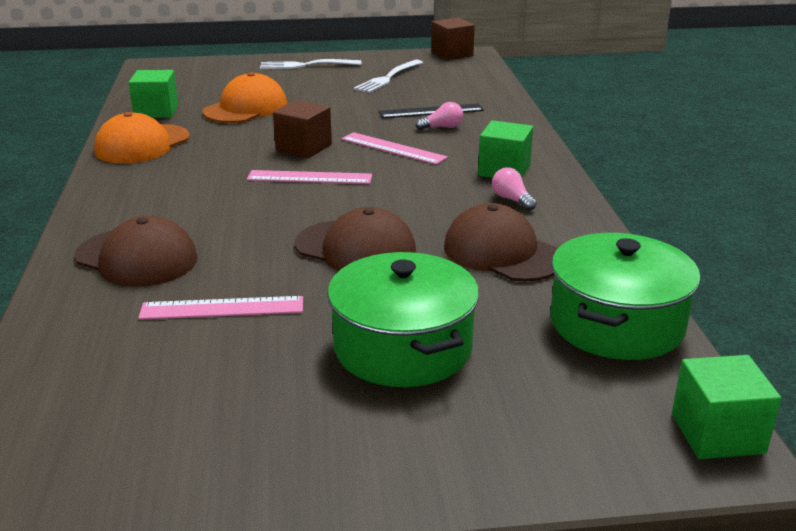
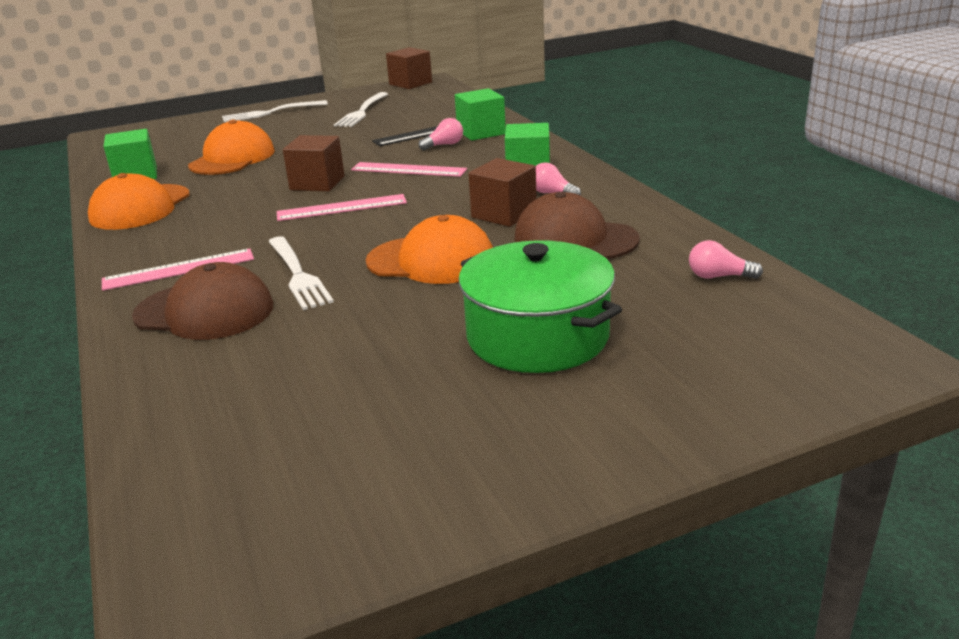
camera: 15 degrees left, 0 degrees up
pink ruler [138,296,303,320] -> pink ruler moved to [102,248,254,291]
brown cap [295,207,416,271] -> orange cap [366,215,493,284]
green pot [550,233,700,360] -> pink light bulb [689,240,763,279]
green cube [672,355,781,459] -> green cube moved to [455,88,506,141]
none -> white fork [268,236,334,310]
none -> brown cube [468,158,537,227]

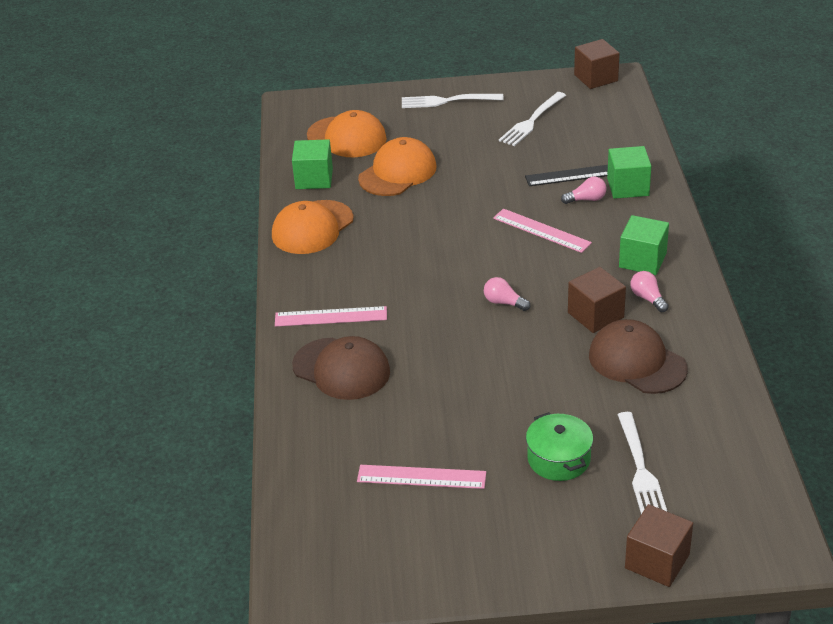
camera: 20 degrees right, 10 degrees up
white fork [268,236,334,310] -> white fork moved to [617,412,667,514]
pink ruler [277,194,407,221] -> pink ruler moved to [357,465,486,489]
brown cube [283,135,345,191] -> brown cube moved to [625,504,693,587]
orange cap [366,215,493,284] -> orange cap moved to [307,110,387,157]
green pot [459,240,622,373] -> green pot [526,412,593,481], size x0.61
pink light bulb [689,240,763,279] -> pink light bulb moved to [484,277,531,311]

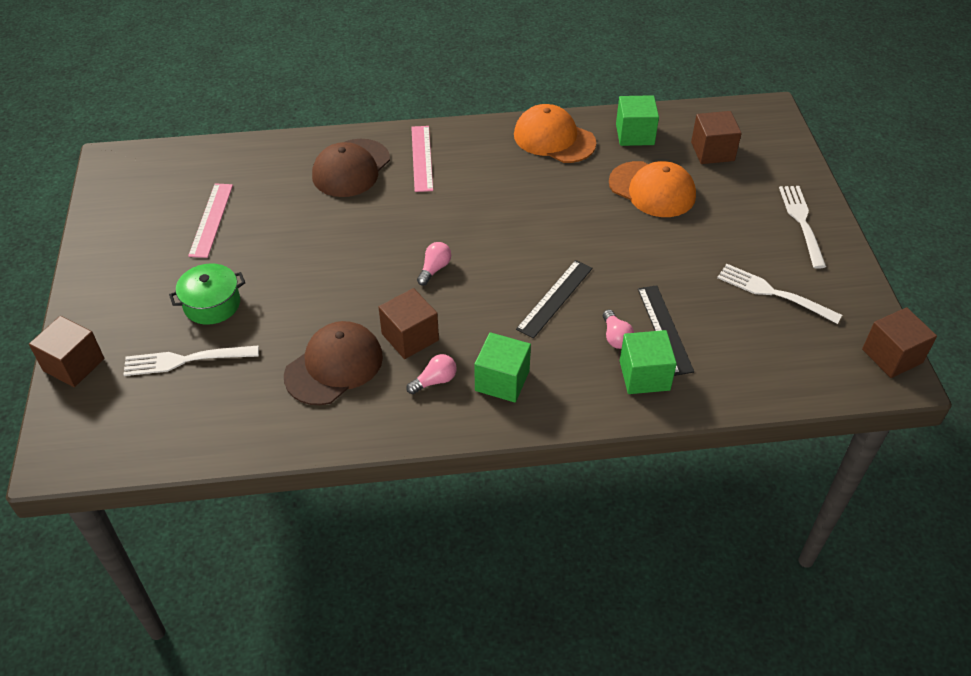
camera: 85 degrees right, 10 degrees up
orange cap [307,110,387,157] -> brown cube [691,111,742,164]
pink ruler [493,209,592,253] -> black ruler [516,260,593,339]

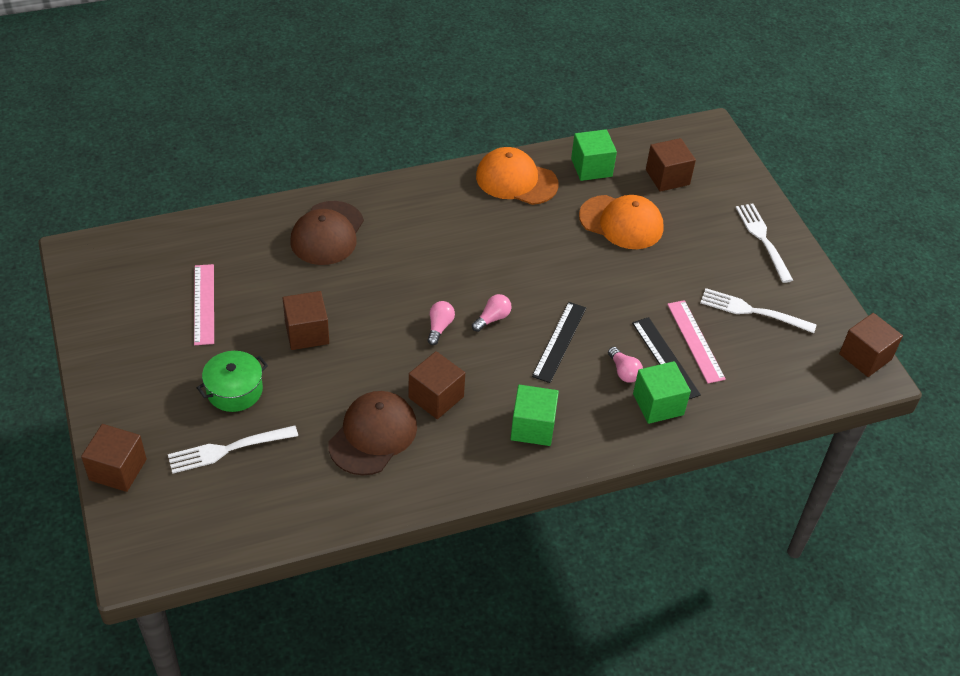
camera: 15 degrees left, 0 degrees up
pink light bulb [406,354,457,394] -> pink light bulb moved to [472,294,512,332]
pink ruler [411,126,433,192] -> pink ruler moved to [667,300,726,383]
none -> brown cube [283,291,329,350]

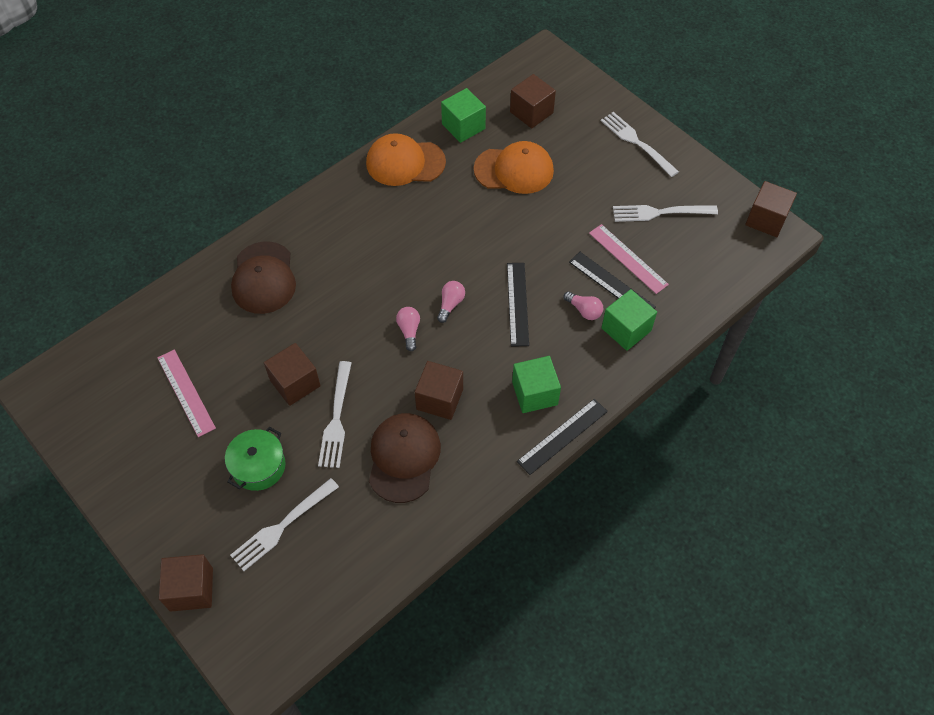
camera: 20 degrees left, 10 degrees up
none -> white fork [318,361,351,468]
none -> black ruler [517,399,608,475]

